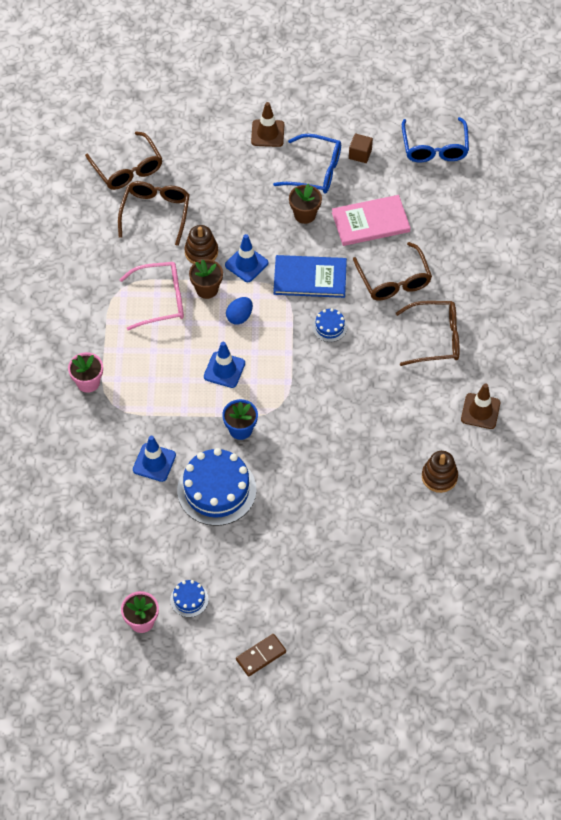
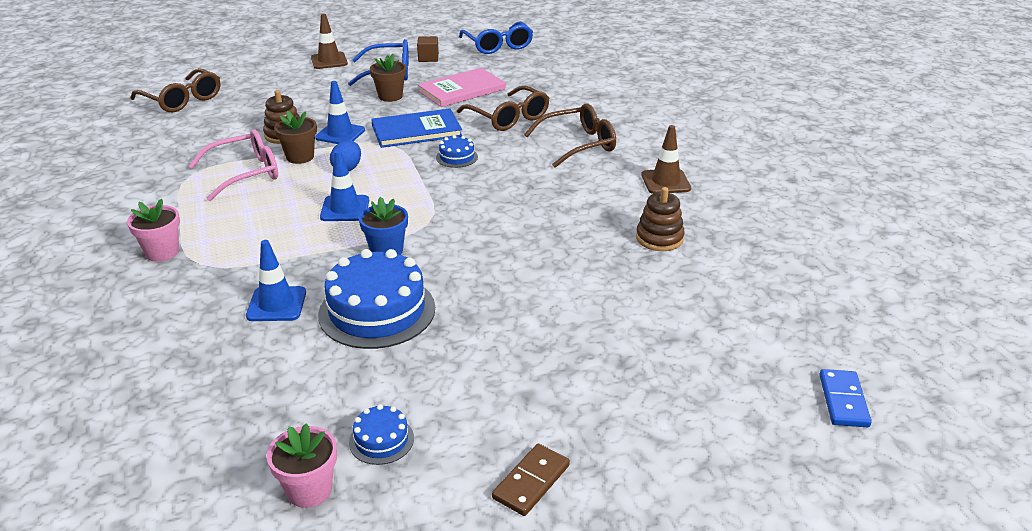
camera: 20 degrees left, 25 degrees down
brown glasses [118,181,190,246] -> none
none -> blue domino [819,369,872,427]

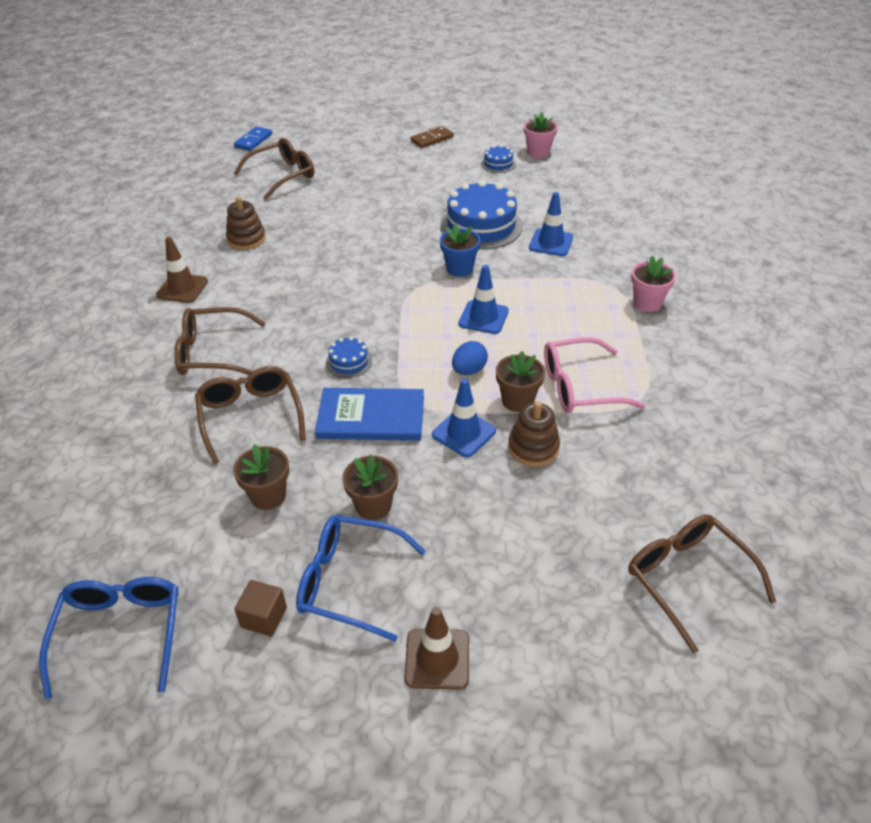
camera: 160 degrees left, 10 degrees up
pink book [418,68,506,107] -> brown flower pot [233,444,289,510]
none -> brown glasses [234,138,314,200]

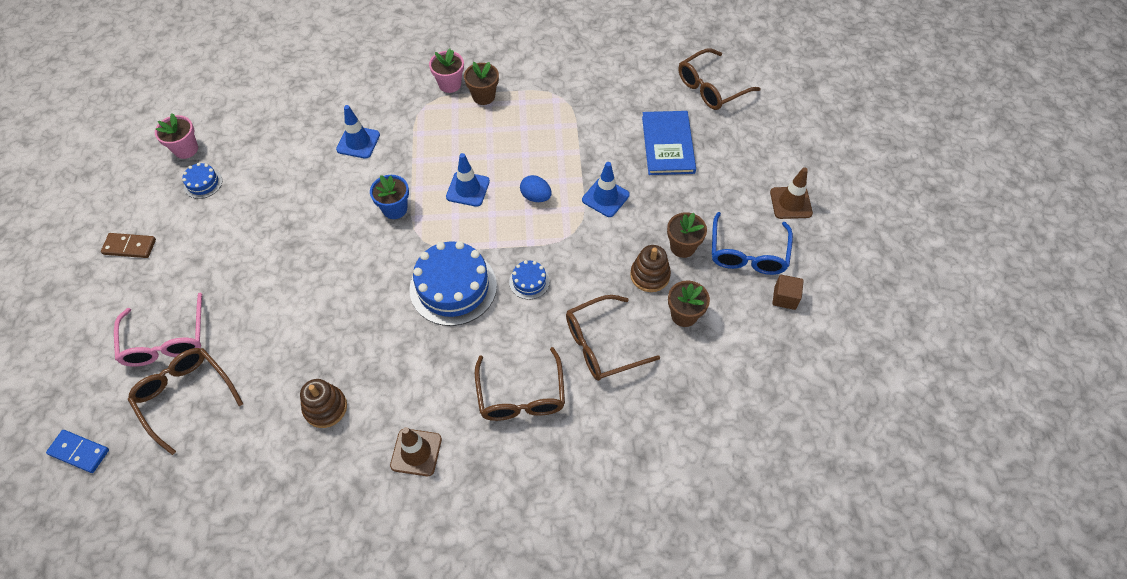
camera: 95 degrees left, 15 degrees up
blue glasses [39,577,179,700] -> none
blue book [315,388,424,441] -> blue book moved to [642,111,696,175]
brown domino [411,126,454,148] -> brown domino turned 45 degrees counterclockwise [101,233,156,258]
blue cake [440,180,523,250] -> blue cake moved to [409,241,497,326]
brown flower pot [496,351,545,412] -> brown flower pot moved to [464,62,499,105]
brown stacking toy [508,402,560,467] -> brown stacking toy moved to [630,245,671,292]
pink glasses [544,337,646,413] -> pink glasses moved to [114,292,202,367]

